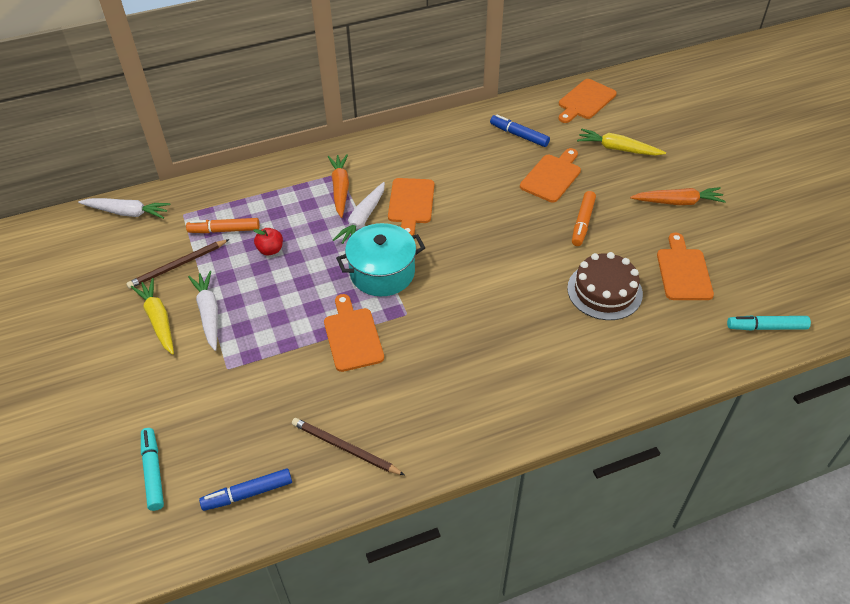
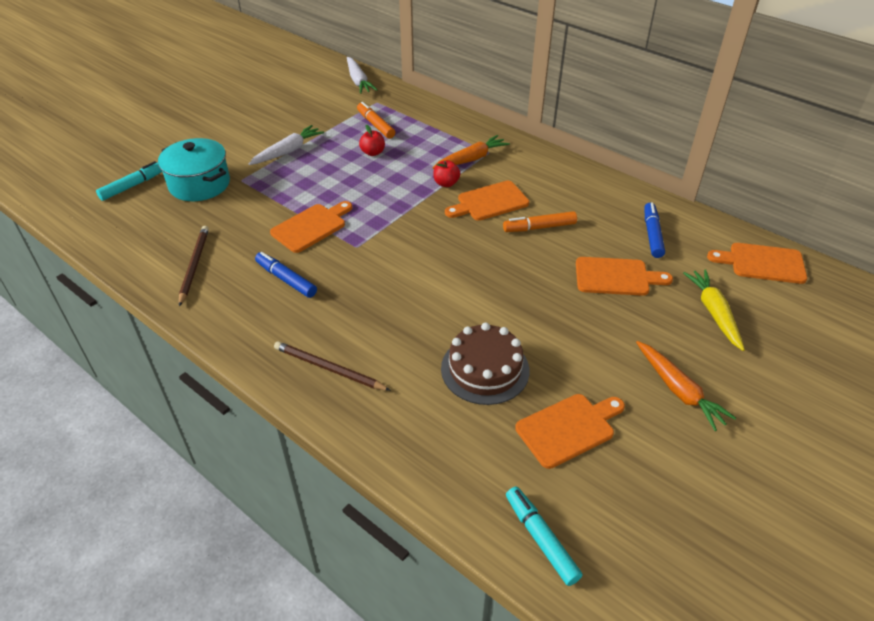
camera: 60 degrees right, 5 degrees down
brown pencil [126,239,230,289] -> brown pencil moved to [274,341,391,391]
yellow carrot [131,278,174,355] -> none
blue marker [199,468,292,511] -> blue marker moved to [255,252,317,298]
white carrot [333,182,385,244] -> red apple [433,160,460,187]
turquoise pot [336,223,425,296] -> turquoise pot moved to [158,138,230,201]
orange marker [572,191,596,246] -> orange marker moved to [503,211,577,232]

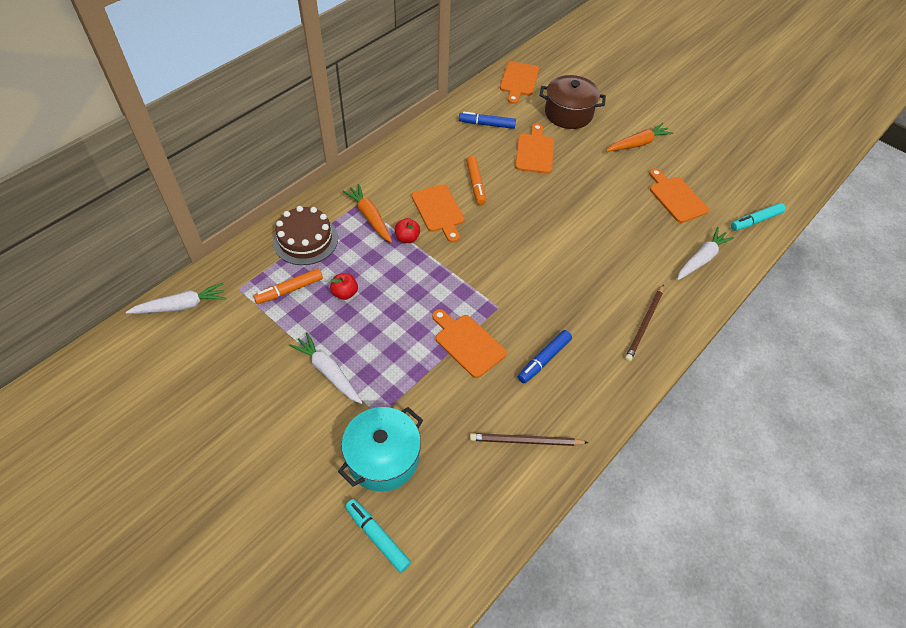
camera: 90 degrees left, 10 degrees up
brown cake [441,323,529,405] -> brown cake moved to [273,206,338,265]
yellow carrot [683,269,745,351] -> brown pot [540,75,606,129]
none -> white carrot [677,227,734,280]

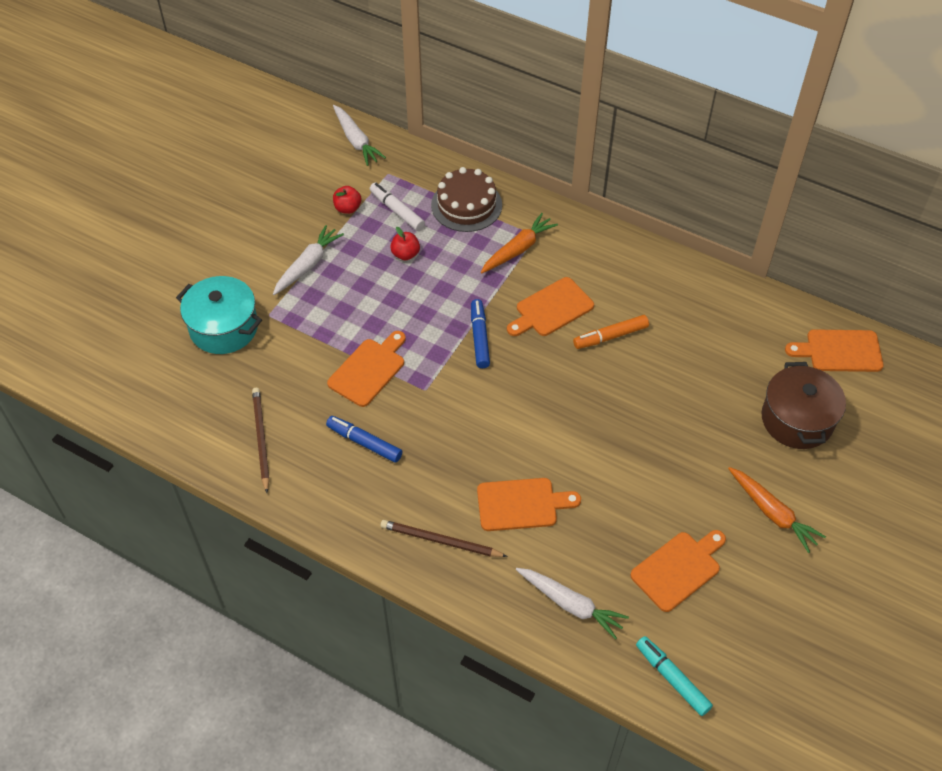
camera: 80 degrees right, 0 degrees up
orange marker [253,268,323,304] -> white marker [370,183,425,231]
turquoise marker [345,499,411,573] -> none
red apple [395,218,420,243] -> red apple moved to [333,186,361,214]
blue marker [459,112,516,129] -> blue marker moved to [471,299,490,368]
orange cutting board [515,124,554,174] -> orange cutting board moved to [477,478,581,531]

